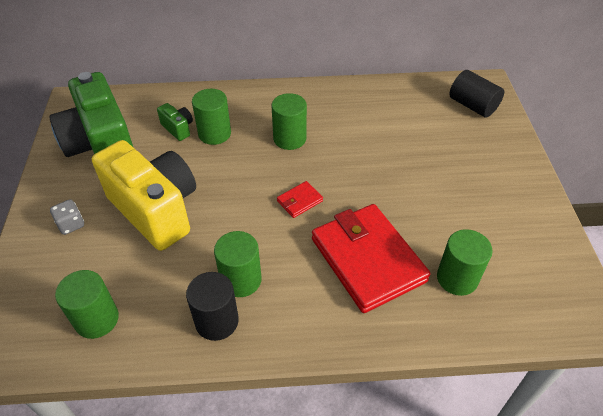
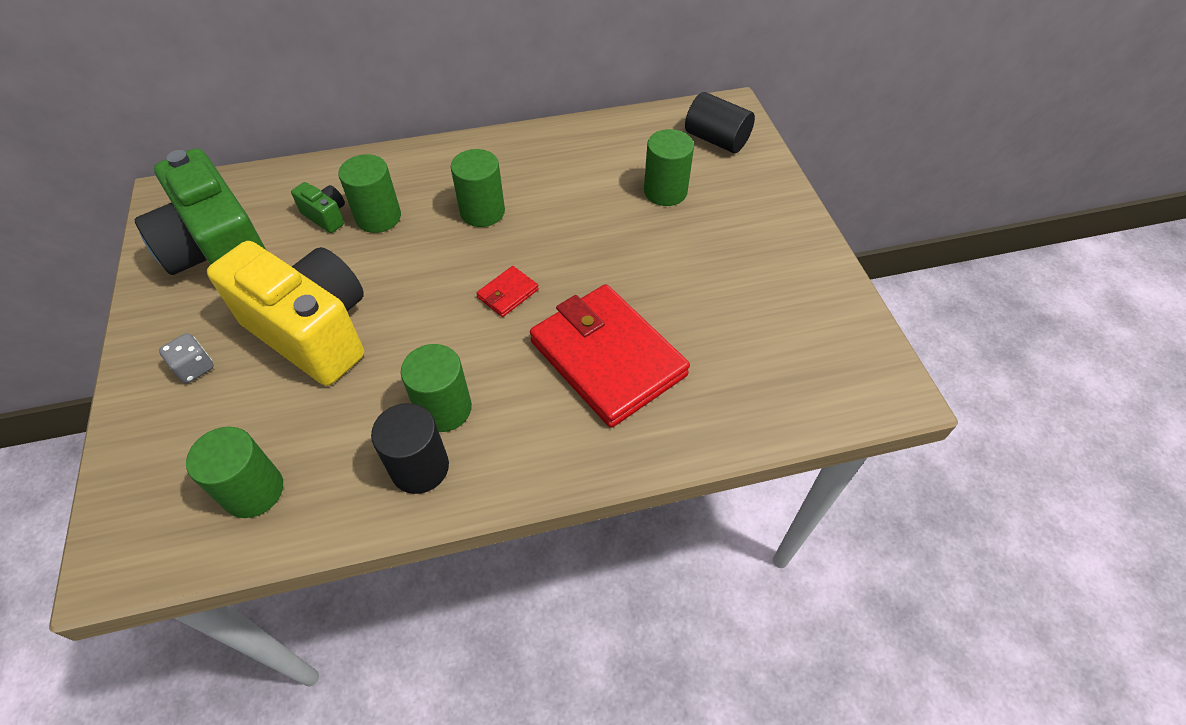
camera: 10 degrees left, 5 degrees up
green cylinder [437,229,493,296] -> green cylinder moved to [644,129,694,206]

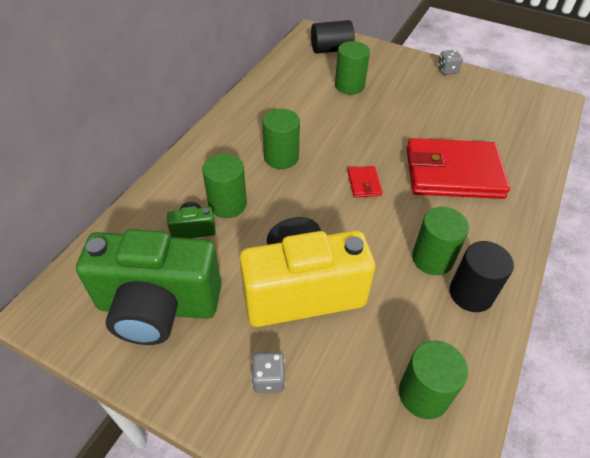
camera: 50 degrees left, 5 degrees down
none -> grey dice [438,50,463,75]

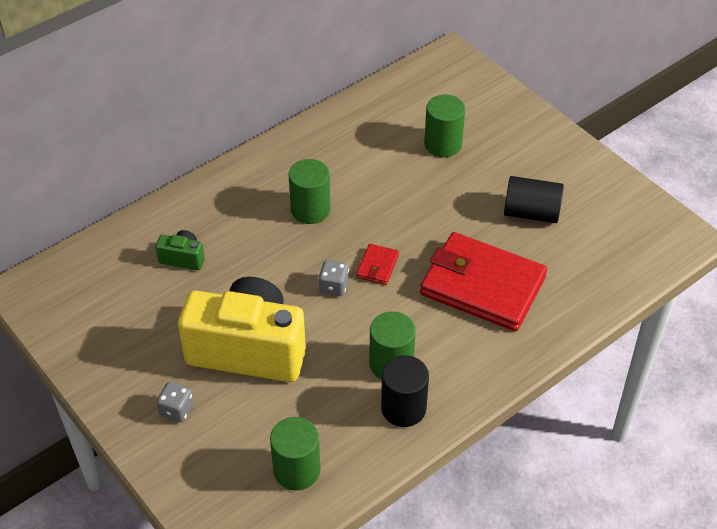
camera: 25 degrees right, 0 degrees up
green camera [76,229,222,345] -> none
green cylinder [202,153,247,218] -> none
black cylinder [311,20,355,54] -> black cylinder moved to [504,176,564,223]
grey dice [438,50,463,75] -> grey dice moved to [318,260,349,296]

